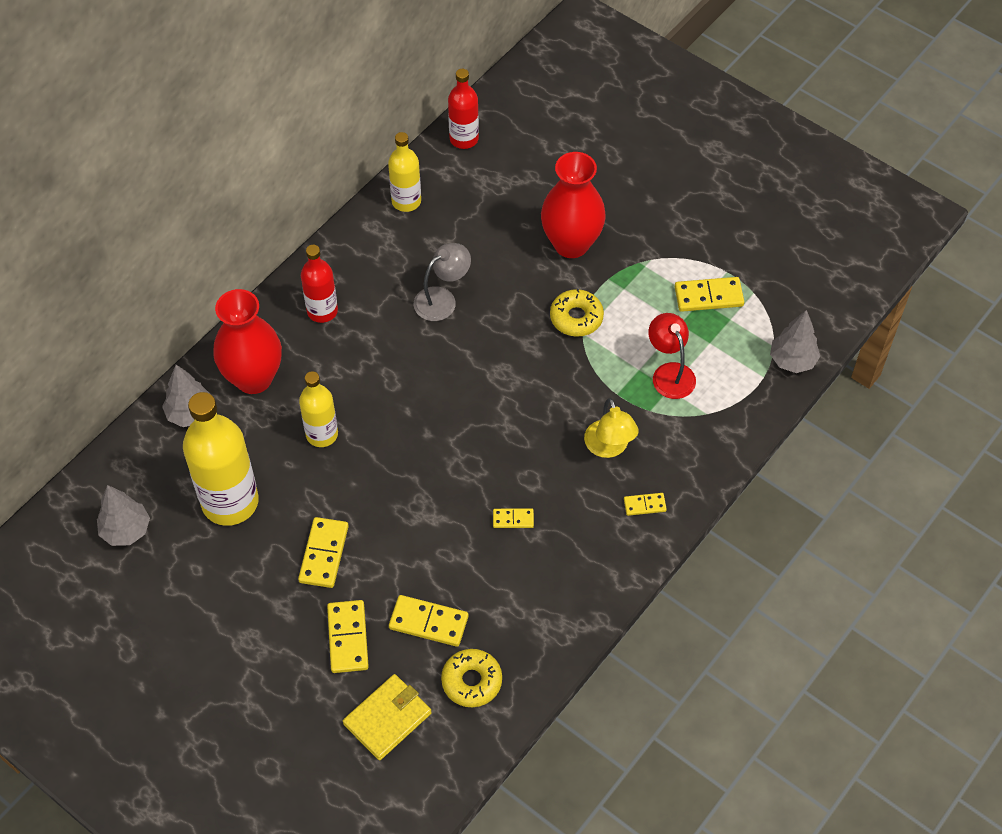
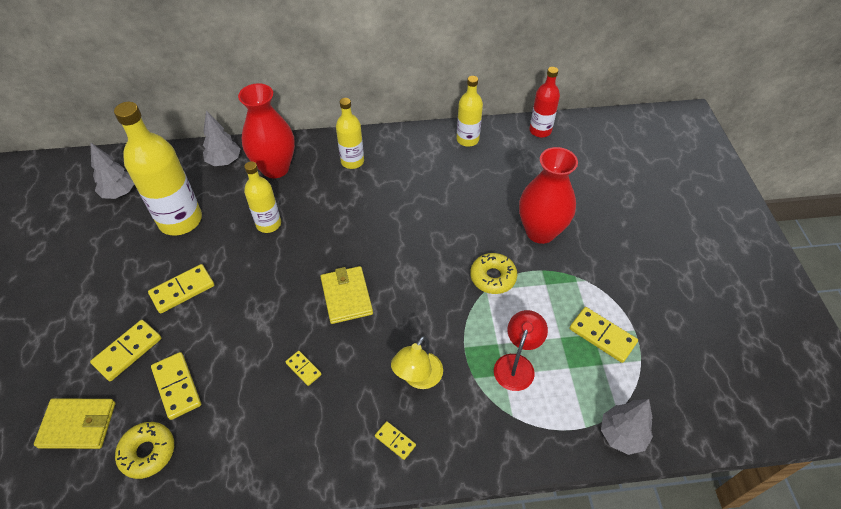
camera: 45 degrees right, 5 degrees down
red bottle [301,245,338,323] -> yellow bottle [336,98,364,169]
grey lamp [414,243,471,321] -> none
none -> yellow wallet [320,266,373,324]

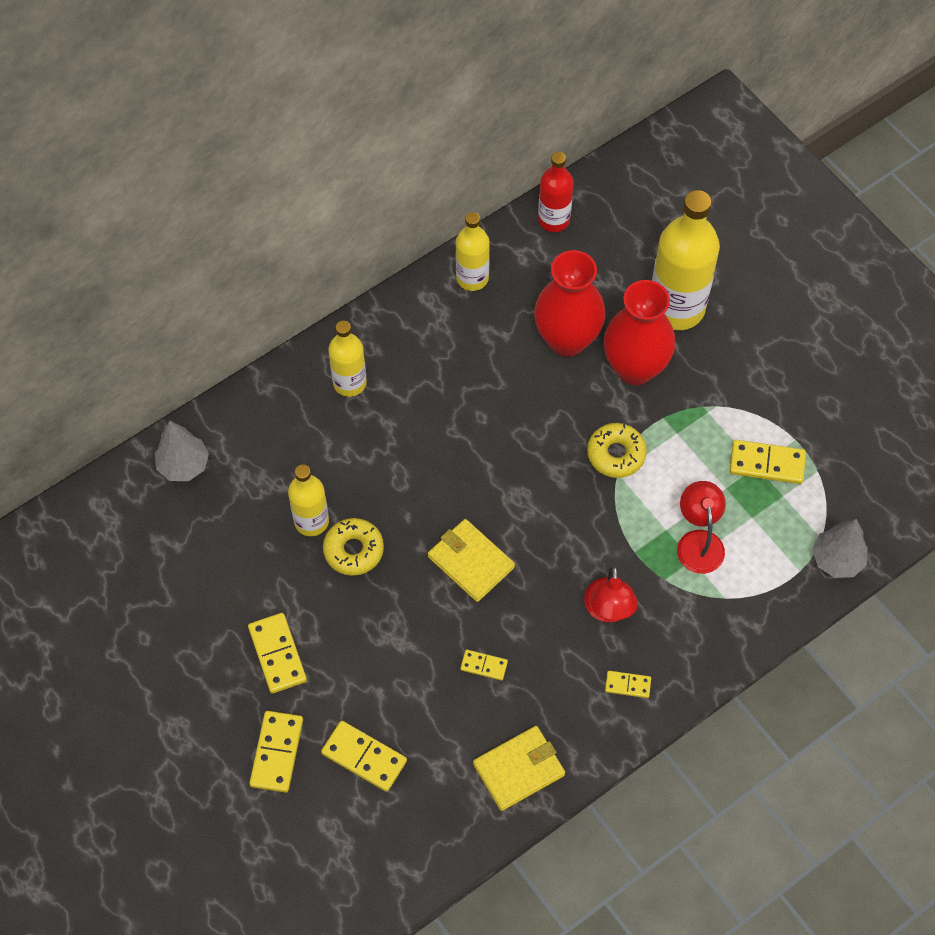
camera: 30 degrees left, 10 degrees up
yellow wallet [34,398,115,449] -> yellow wallet moved to [473,726,565,811]
grey tree [90,142,134,199] -> none
yellow bottle [114,102,202,236] -> yellow bottle moved to [652,190,720,330]
yellow donut [115,422,174,479] -> yellow donut moved to [323,518,384,576]
yellow domino [148,264,214,314] -> yellow domino turned 45 degrees counterclockwise [248,613,307,693]
red vase [238,83,295,178] -> red vase moved to [534,250,605,356]
yellow lamp [391,336,443,389] -> red lamp [584,565,638,622]

